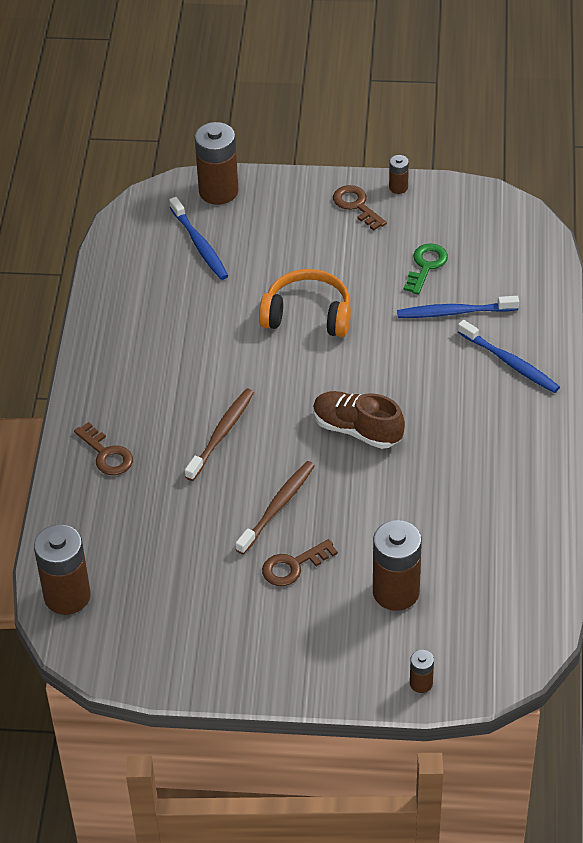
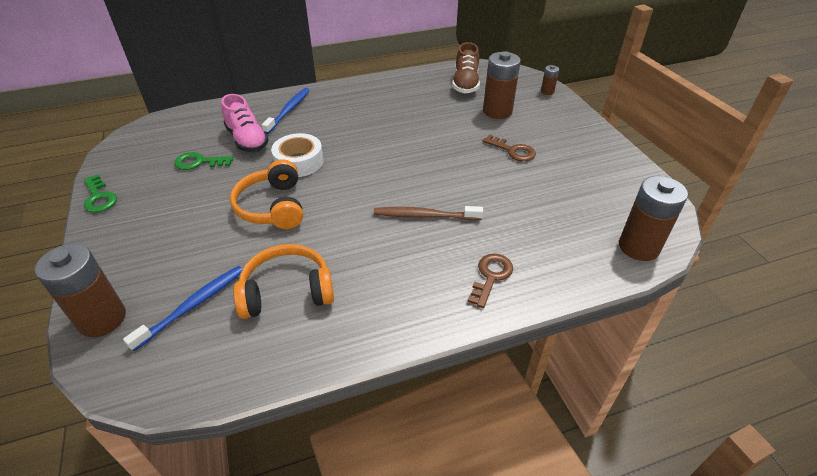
camera: 115 degrees left, 5 degrees down
brown toothbrush [236,461,315,555] -> none
brown shoe [313,391,405,449] -> brown shoe moved to [452,42,480,93]
brown key [333,185,387,231] -> none
brown battery [389,155,409,194] -> green key [84,174,117,213]
blue toothbrush [397,296,519,318] -> pink shoe [221,94,269,152]
none -> orange headphones [233,244,334,319]
none -> white tape [271,133,323,177]

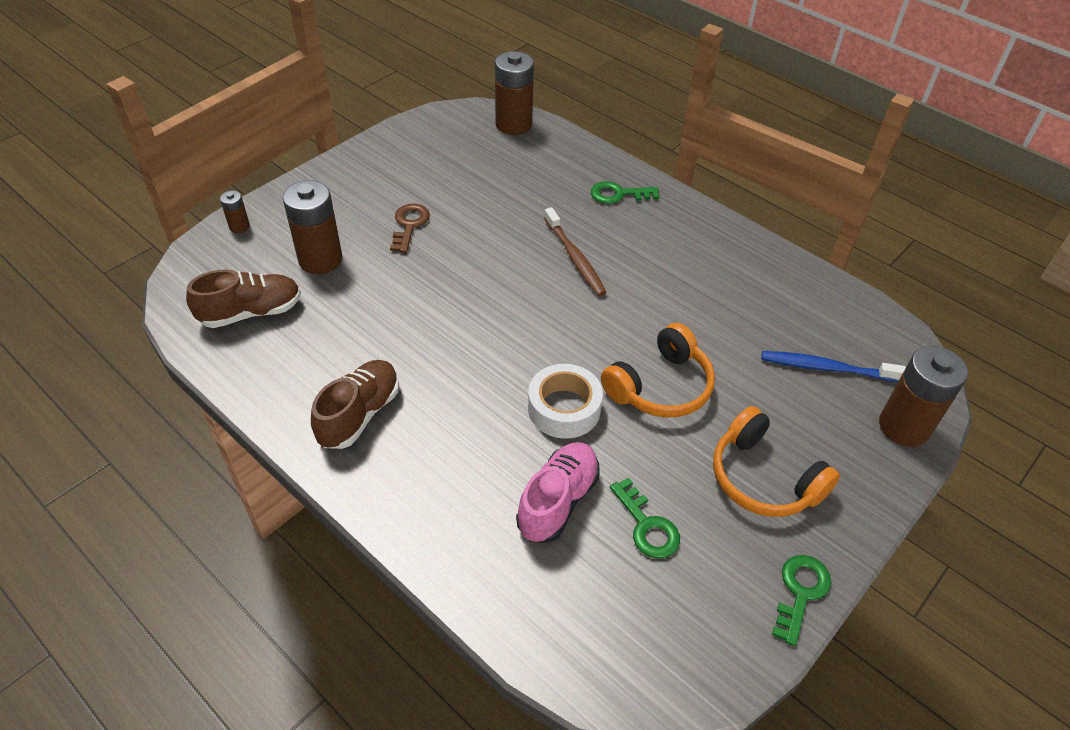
camera: 120 degrees left, 5 degrees up
orange headphones [233,244,334,319] -> orange headphones moved to [713,406,840,517]
blue toothbrush [262,88,310,134] -> none
brown key [467,254,513,308] -> green key [591,181,659,204]
none -> brown shoe [311,360,399,449]

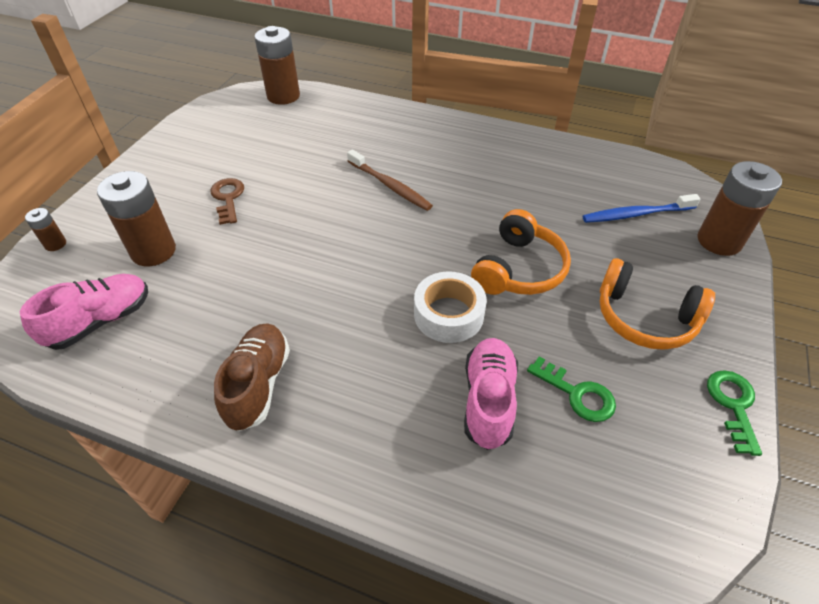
camera: 20 degrees left, 0 degrees up
brown shoe [186,269,301,328] -> pink shoe [20,274,148,350]
green key [591,181,659,204] -> none

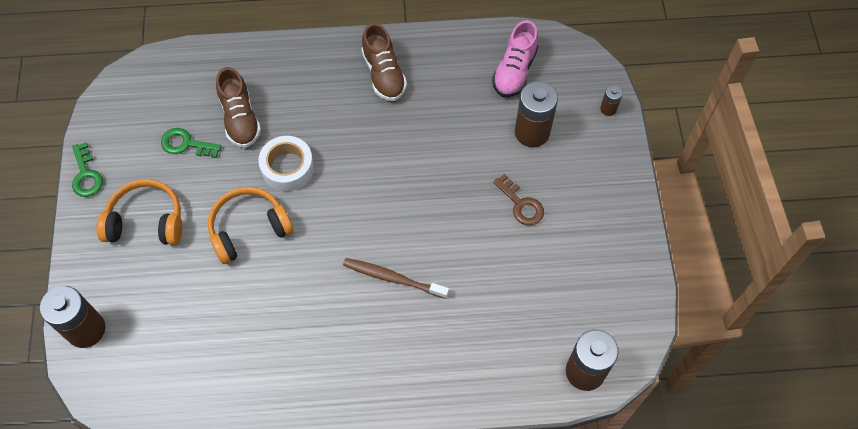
camera: 155 degrees right, 15 degrees up
pink shoe [464,338,518,450] -> brown shoe [216,67,261,148]
orange headphones [471,209,571,295] -> orange headphones turned 60 degrees clockwise [208,187,293,264]
blue toothbrush [583,194,700,223] -> none

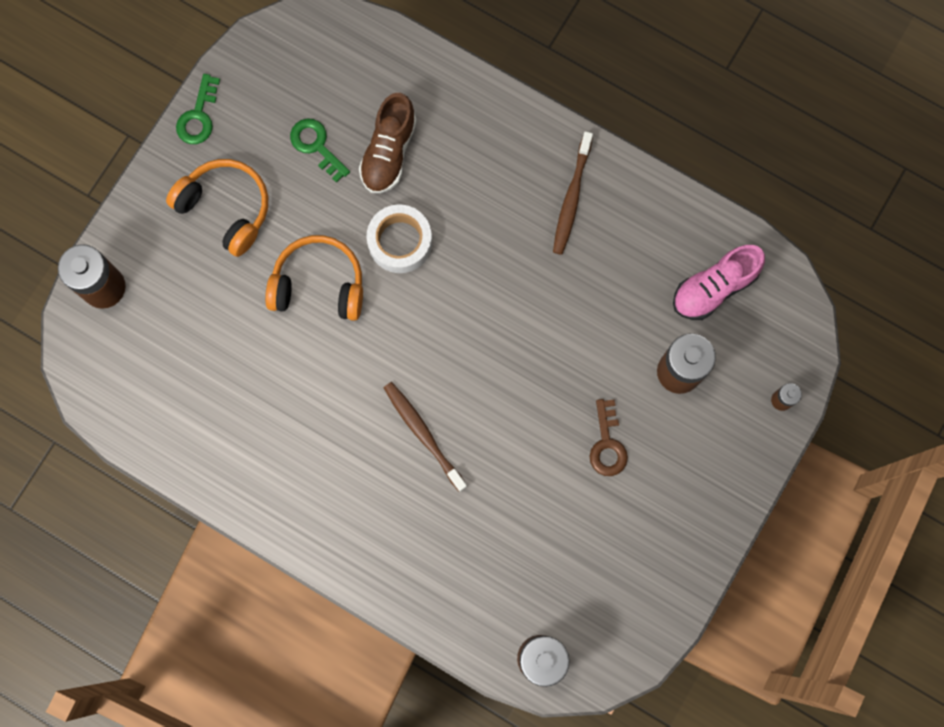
camera: 35 degrees right, 15 degrees up
brown shoe [361,23,407,101] -> brown toothbrush [553,131,593,255]

